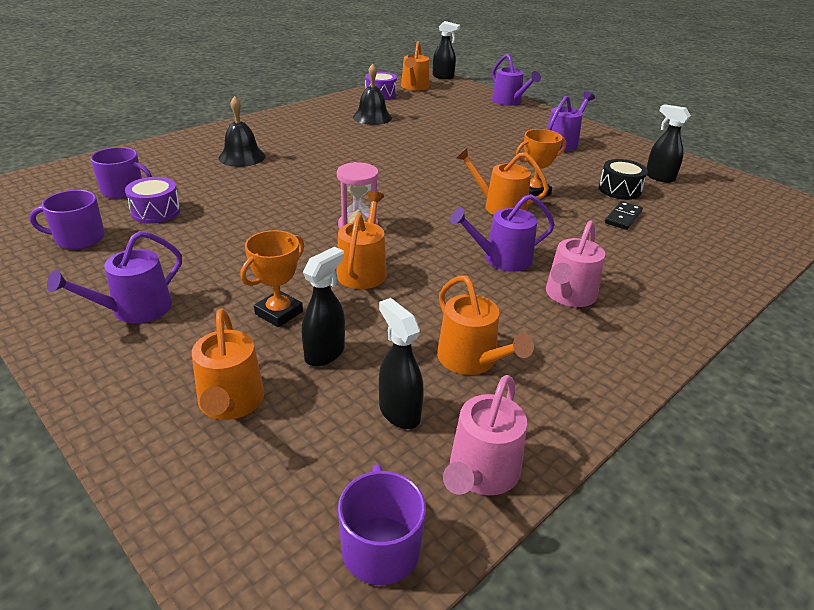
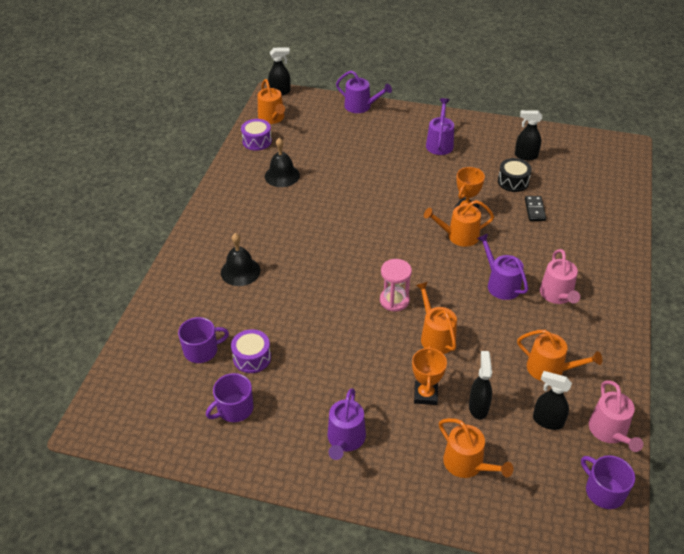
camera: 30 degrees left, 10 degrees up
purple watering can [450,194,555,272] -> purple watering can turned 105 degrees clockwise [477,234,528,300]

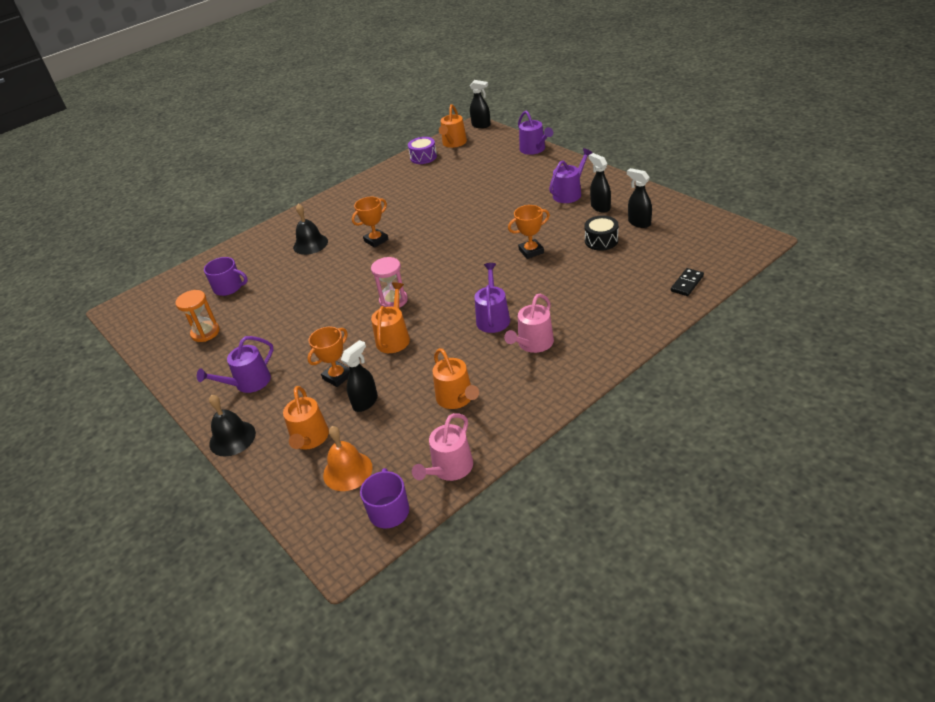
camera: 40 degrees right, 5 degrees down
purple mug [206,373,253,422] -> orange hourglass [175,290,220,342]
purple drum [231,329,271,373] -> none
black bell [265,138,300,187] -> black bell moved to [209,395,256,457]
orange watering can [424,200,494,247] -> none
black domino [525,196,546,221] -> black domino moved to [671,268,704,296]
black spray bottle [533,371,572,430] -> black spray bottle moved to [589,153,611,213]
none -> orange bell [323,426,373,491]
none -> orange trophy [352,197,389,248]

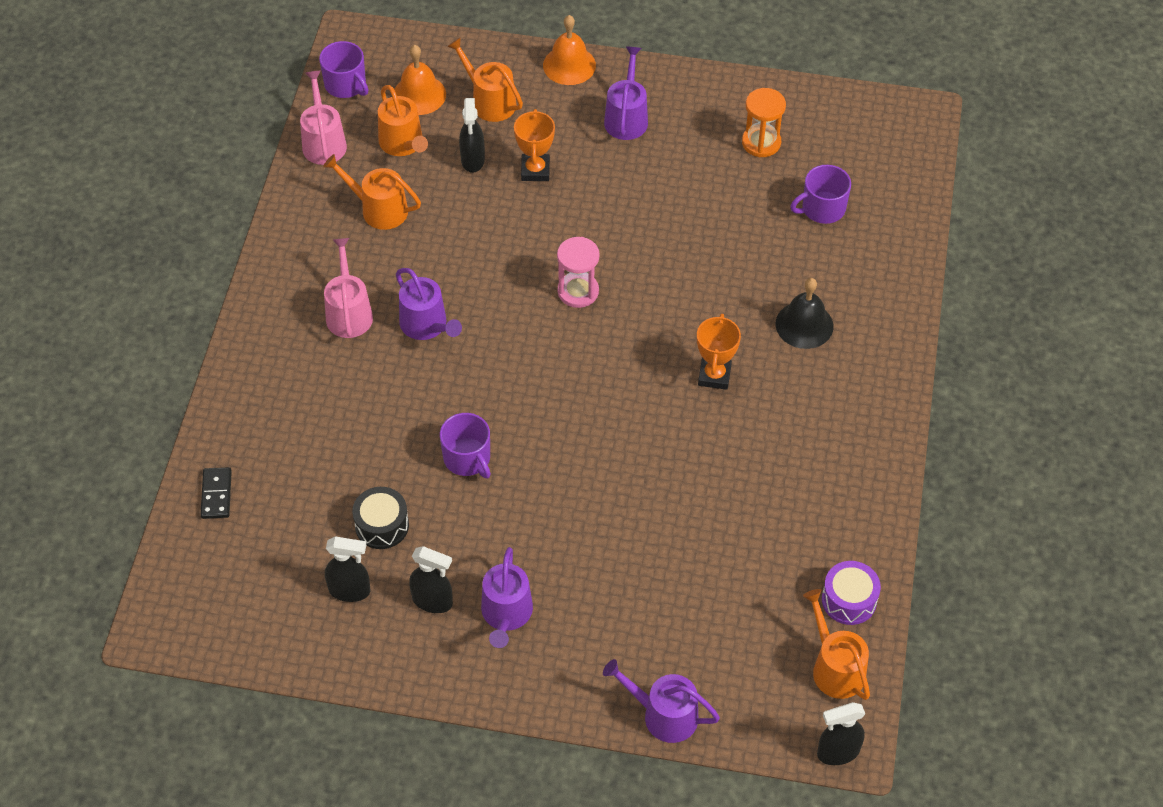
camera: 135 degrees right, 15 degrees up
black bell [209,395,256,457] -> orange bell [543,15,596,85]
orange watering can [371,283,410,353] -> orange watering can moved to [378,85,428,156]
orange trophy [508,205,550,259] -> purple mug [440,413,491,479]

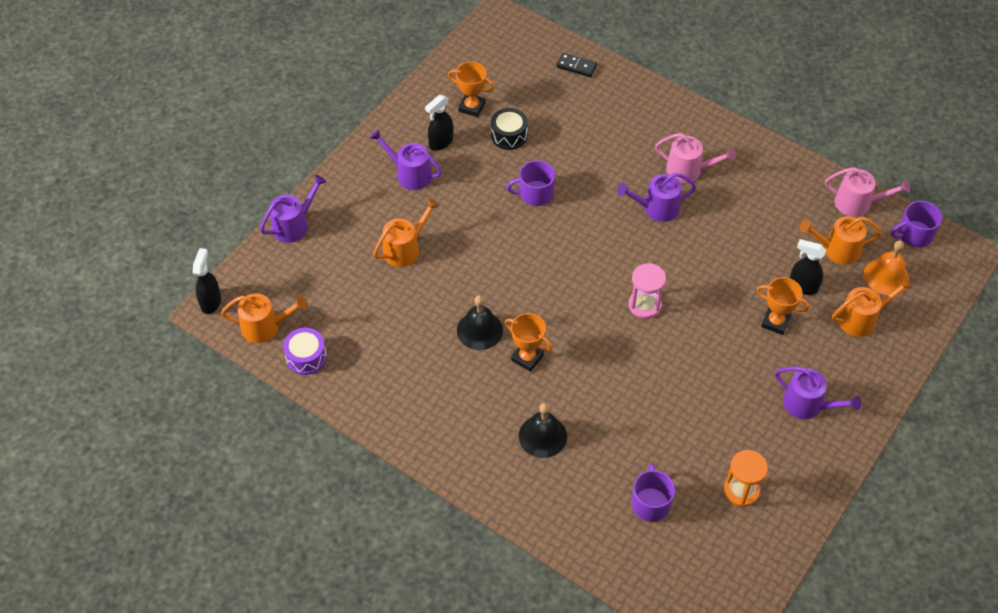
camera: 115 degrees right, 0 degrees up
orange watering can [323,154,421,230] -> orange watering can moved to [373,198,439,267]
black spray bottle [325,536,370,602] -> orange trophy [448,62,495,117]
orange bell [543,15,596,85] -> none
none -> black bell [457,295,503,350]

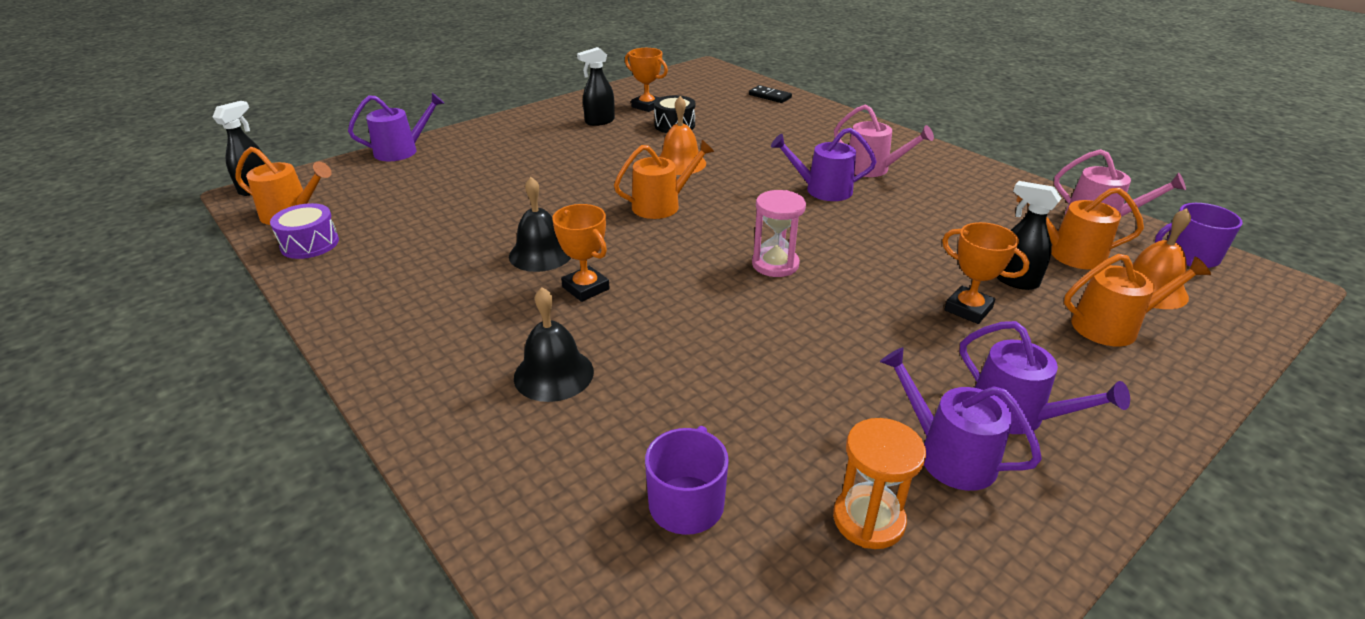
camera: 15 degrees right, 20 degrees down
purple watering can [370,129,442,190] -> purple watering can moved to [880,347,1042,491]
orange watering can [373,198,439,267] -> orange watering can moved to [614,140,714,219]
purple mug [506,160,555,206] -> orange bell [659,96,706,175]

